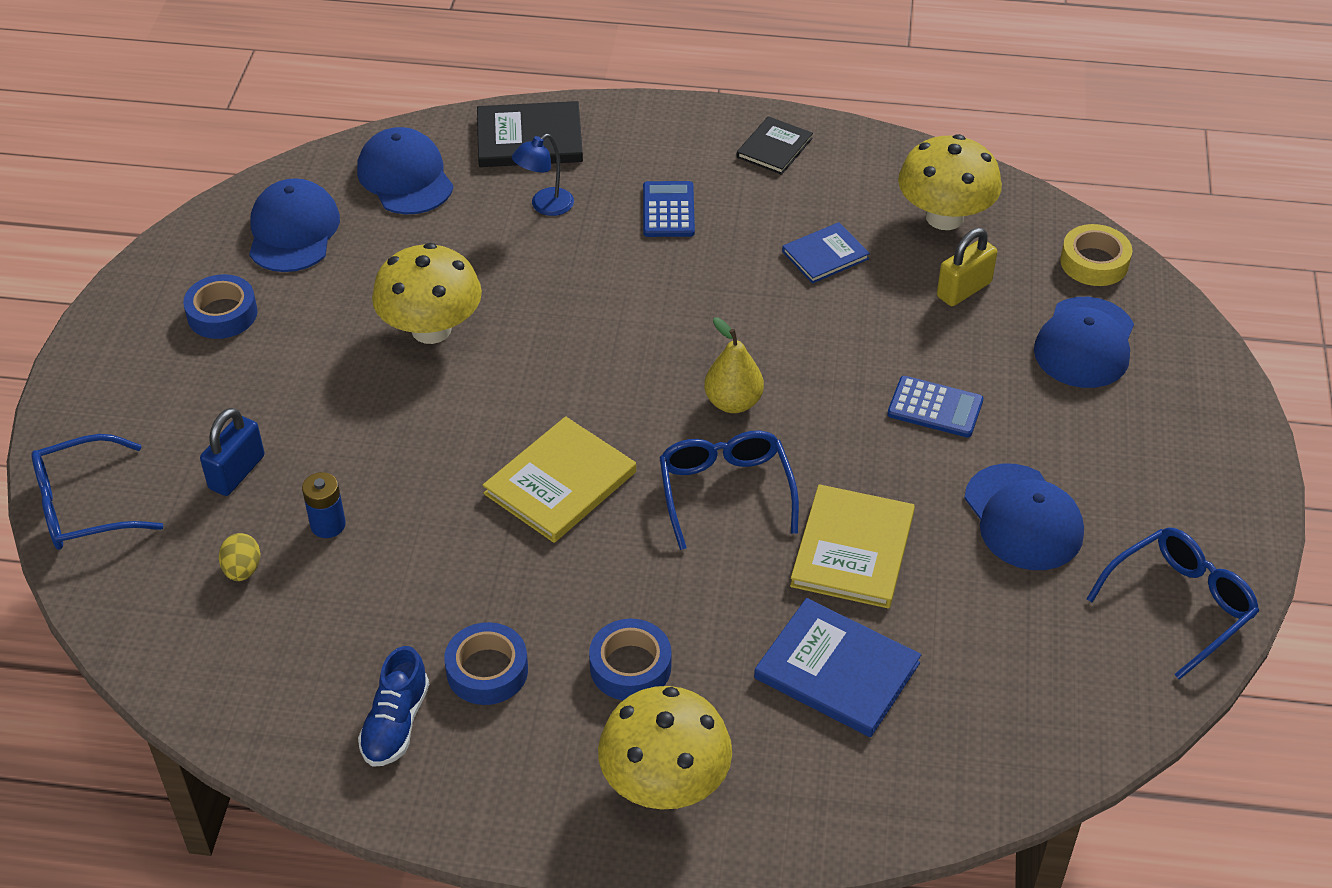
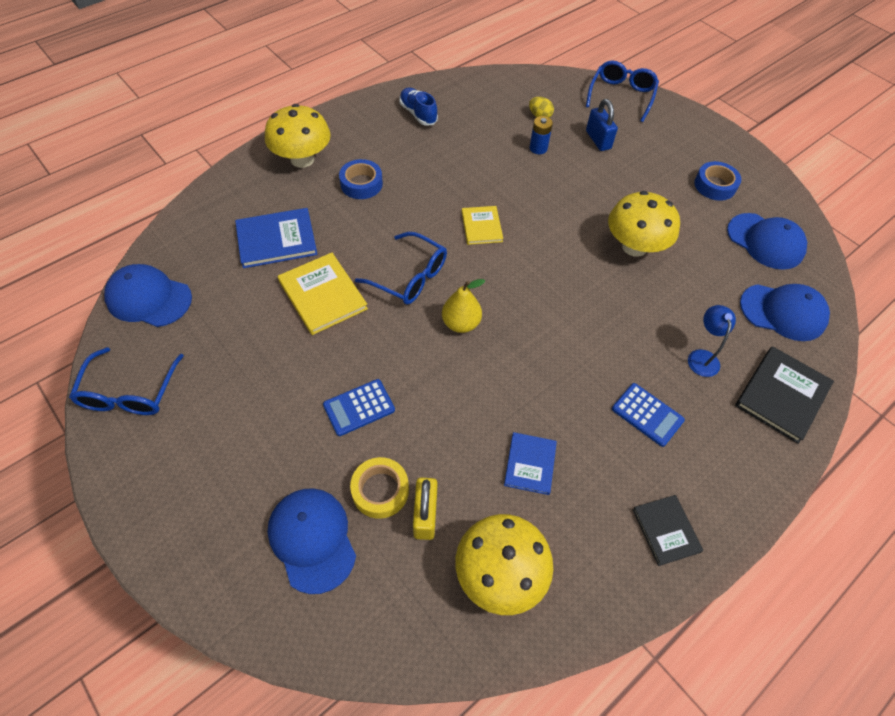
camera: 130 degrees right, 10 degrees up
blue tape [444,622,528,705] -> none
yellow book [483,416,636,543] -> yellow book [462,206,503,245], size x0.63
blue cap [964,464,1084,570] -> blue cap moved to [104,264,192,327]
yellow tape [1060,224,1132,286] -> yellow tape moved to [350,457,409,519]

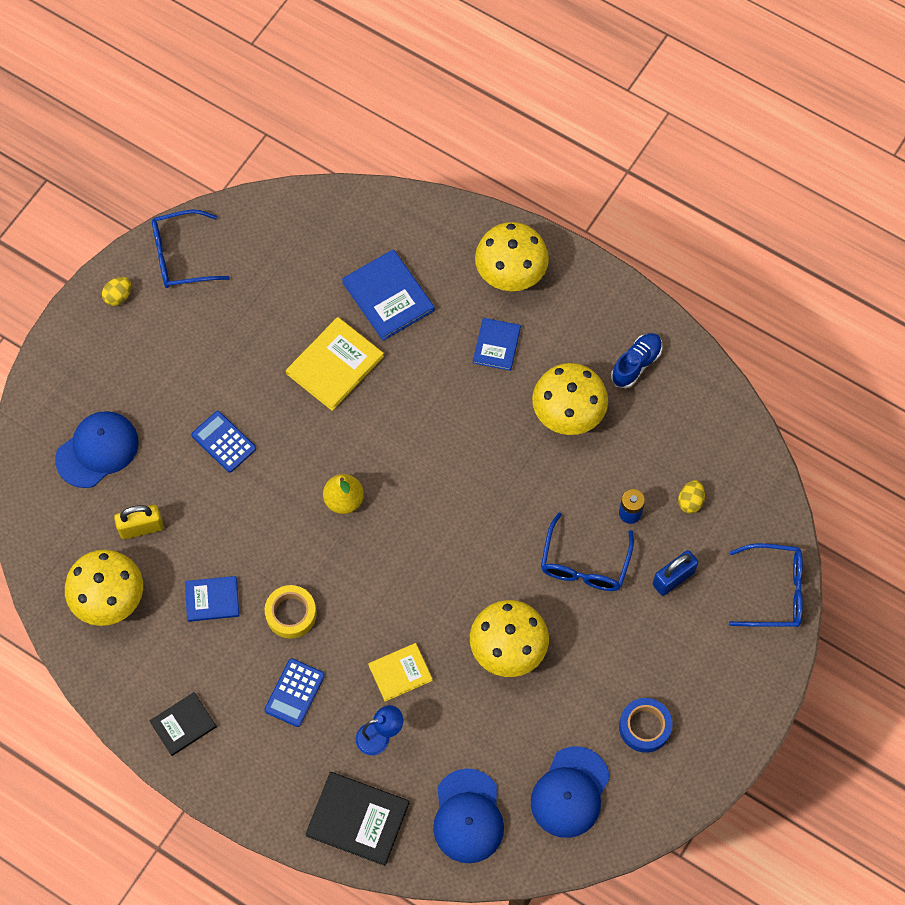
camera: 75 degrees right, 10 degrees up
blue cap [104,264,192,327] -> none
blue tape [339,159,383,199] -> blue book [473,318,521,371]
yellow tape [350,457,409,519] -> yellow tape moved to [265,585,317,639]
blue glasses [355,232,447,305] -> blue glasses moved to [541,512,634,591]
yellow book [462,206,503,245] -> yellow book moved to [368,643,433,702]
none -> yellow egg [102,277,131,306]
none -> yellow mushroom [532,363,608,435]

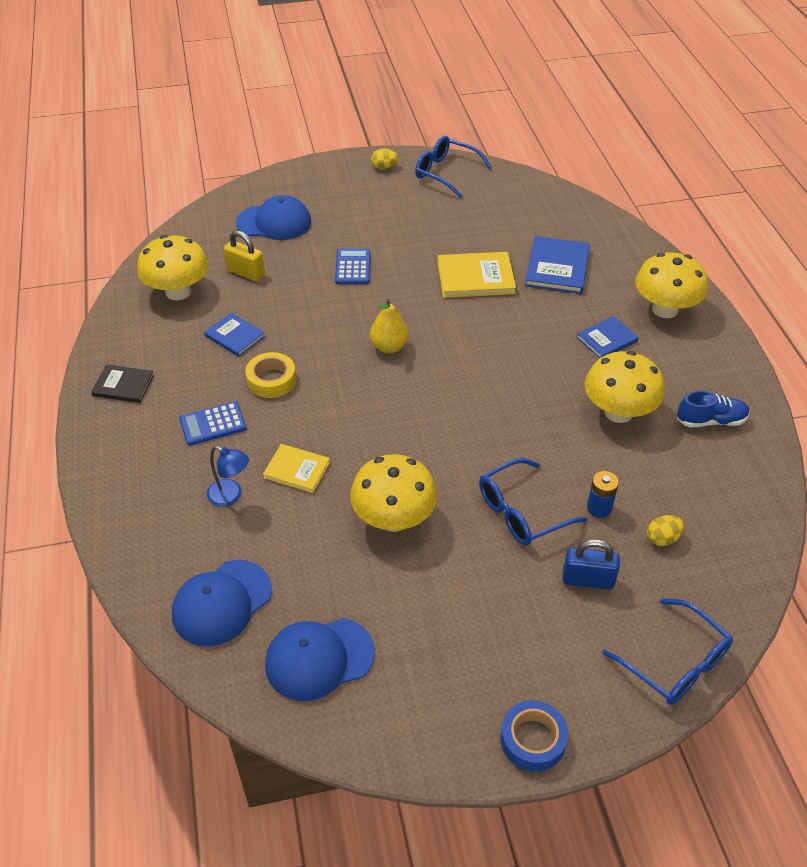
camera: 45 degrees right, 20 degrees down
black book [305,772,409,866] -> none
blue tape [619,698,672,753] -> blue tape moved to [500,700,568,772]

